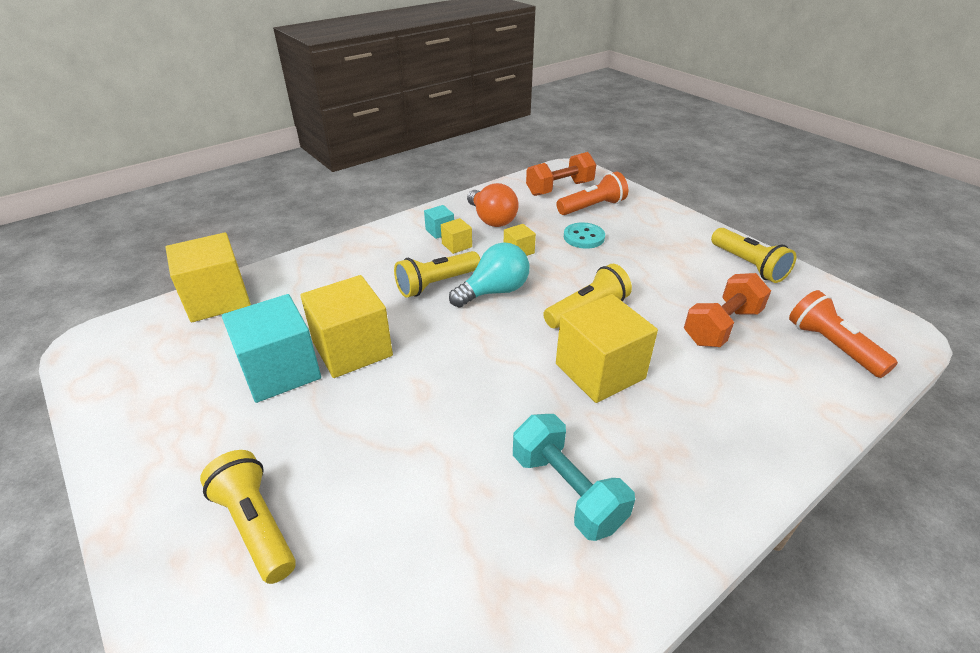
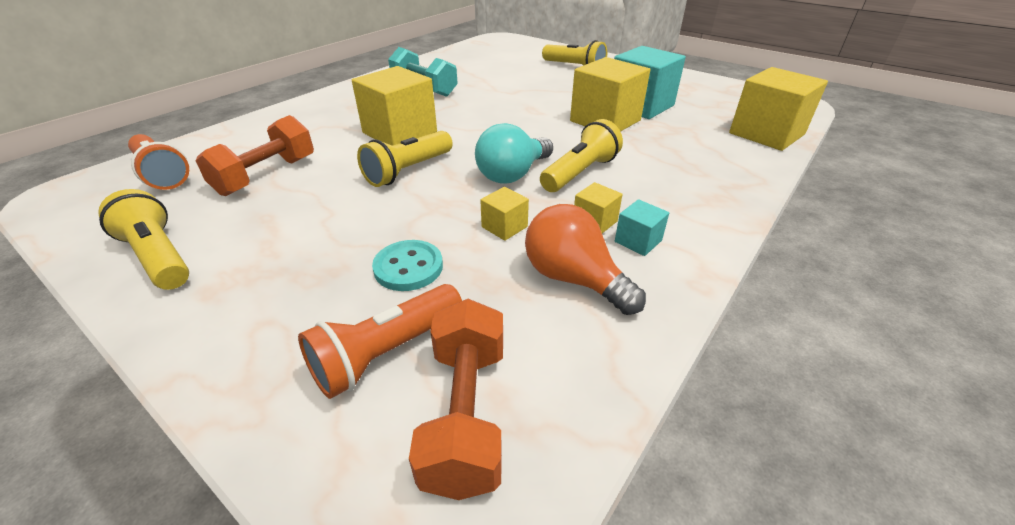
camera: 165 degrees right, 0 degrees up
orange dumbbell [526,152,596,196] -> orange dumbbell turned 45 degrees counterclockwise [409,299,503,500]

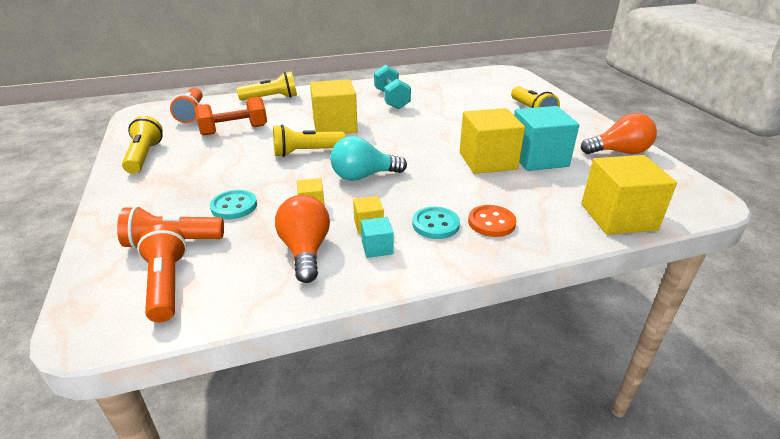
camera: 35 degrees right, 5 degrees down
orange dumbbell [409,299,503,500] -> orange flashlight [137,224,187,323]
yellow flashlight [540,119,623,192] -> yellow flashlight moved to [237,72,297,100]
none -> turquoise button [412,207,460,239]
none -> orange button [468,205,517,237]
none -> orange light bulb [581,113,657,154]

